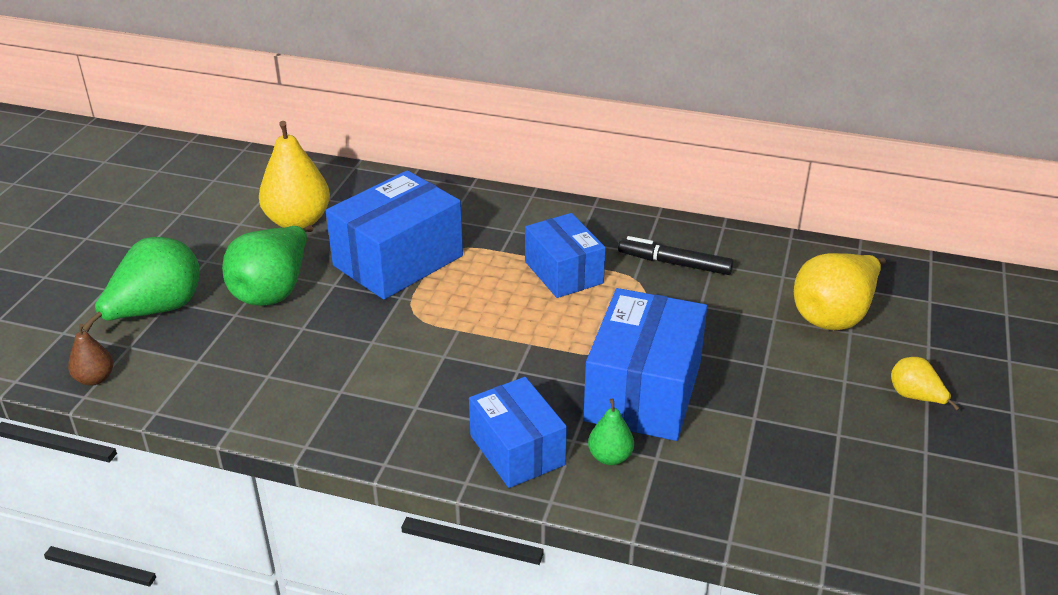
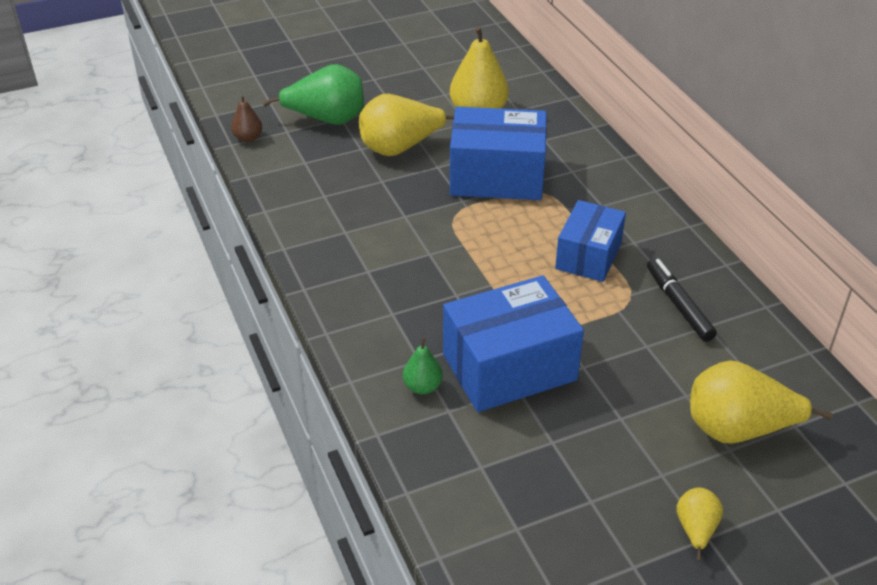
camera: 50 degrees right, 5 degrees up
green pear [222,225,313,306] -> yellow pear [359,94,454,156]
blue box [469,377,567,488] -> none

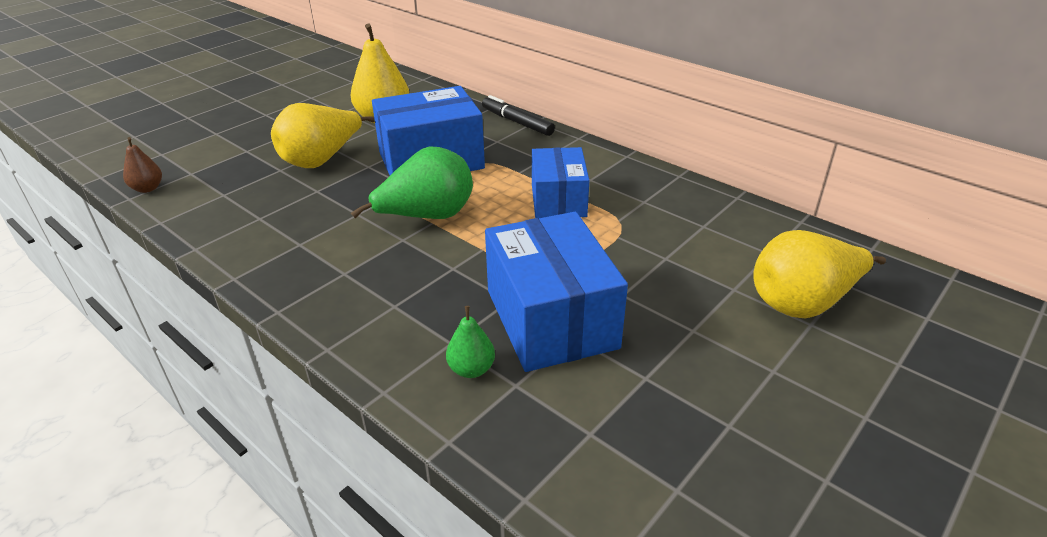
camera: 25 degrees left, 5 degrees down
green pear [263,64,364,125] -> green pear moved to [351,146,473,219]
blue box [443,275,584,412] -> blue box turned 60 degrees counterclockwise [485,212,628,372]
black marker [647,258,717,342] -> black marker moved to [482,95,555,136]
yellow pear [677,488,723,560] -> none

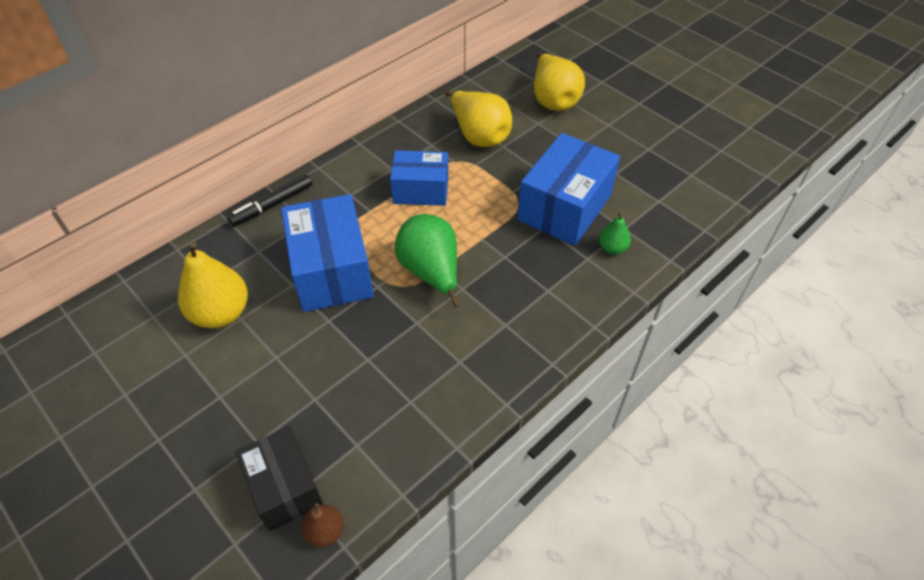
camera: 85 degrees left, 15 degrees up
yellow pear [271,103,375,168] -> yellow pear moved to [445,91,512,147]
blue box [485,212,628,372] -> blue box turned 45 degrees counterclockwise [518,133,620,246]
none -> black box [235,426,323,531]

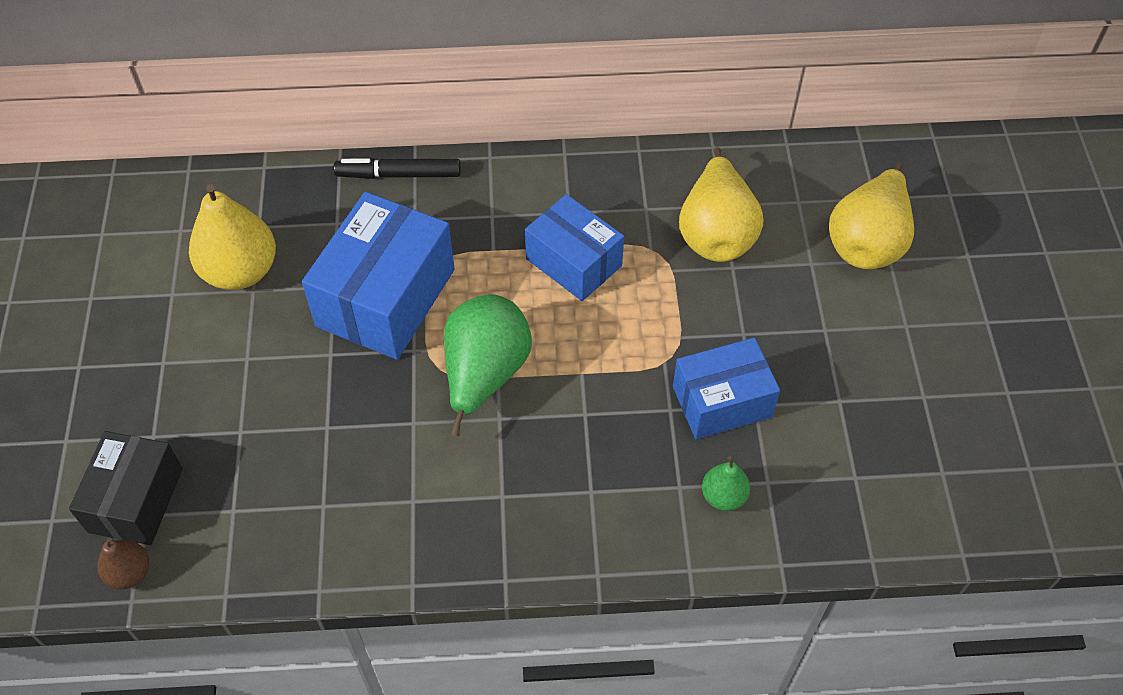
camera: 40 degrees right, 5 degrees up
blue box [518,133,620,246] -> blue box [673,337,780,439], size x0.65

